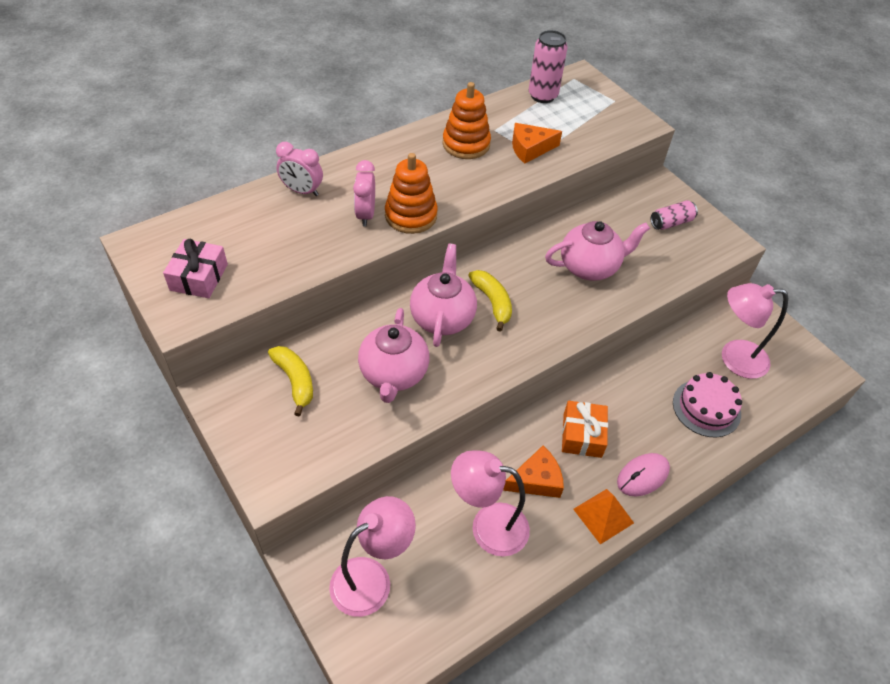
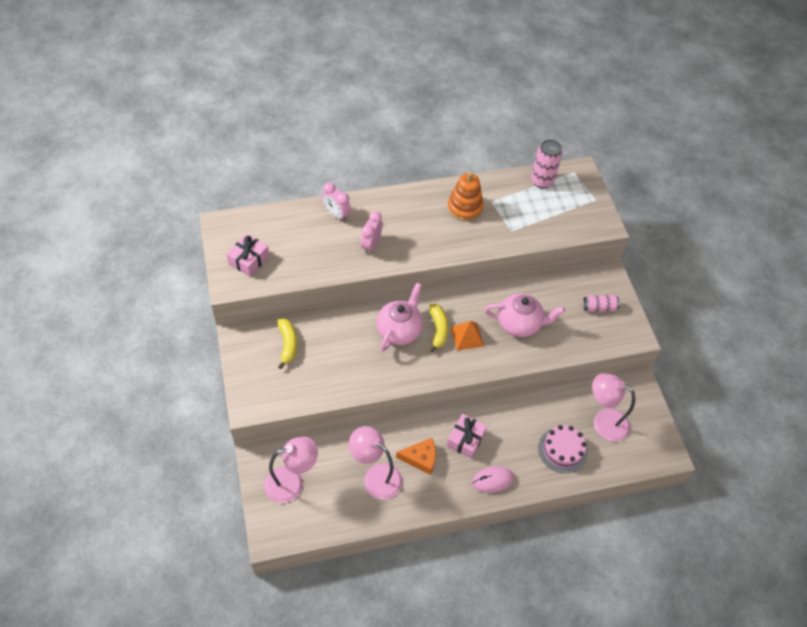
camera: 20 degrees right, 5 degrees up
pink teapot [358,308,429,403] -> none
orange stacking toy [385,153,438,234] -> none
orange cheese [512,123,562,164] -> none
orange gift [562,401,608,458] -> pink gift [447,413,487,459]
orange pyramid [573,489,634,544] -> orange pyramid moved to [451,321,484,350]

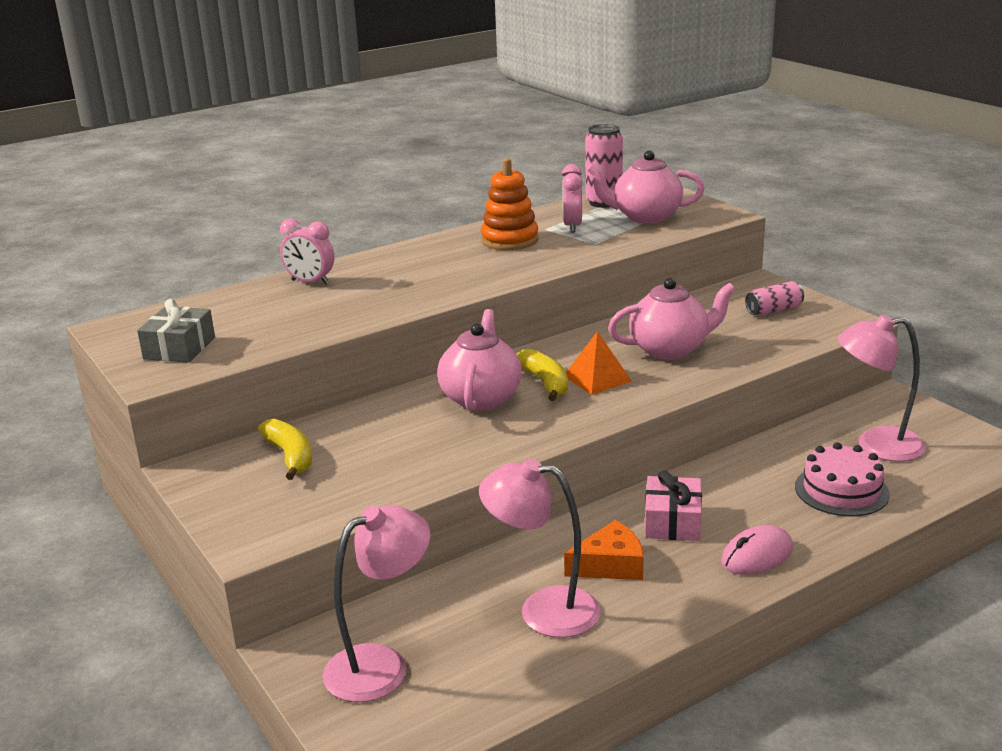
camera: 15 degrees left, 30 degrees down
pink gift [226,234,270,277] -> grey gift [137,299,215,363]
pink clock [361,211,382,254] -> pink clock moved to [562,164,583,232]
none -> pink teapot [587,150,705,224]

